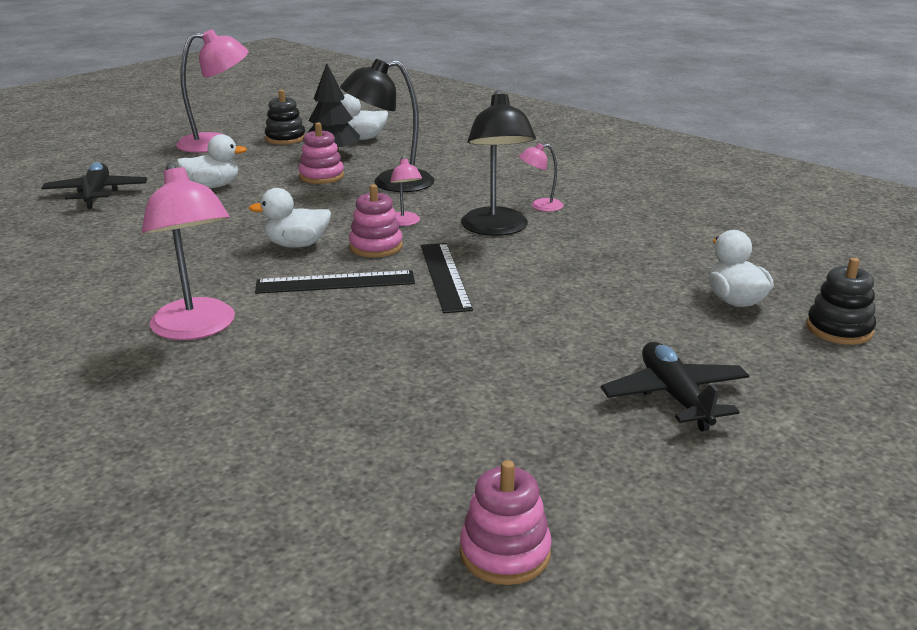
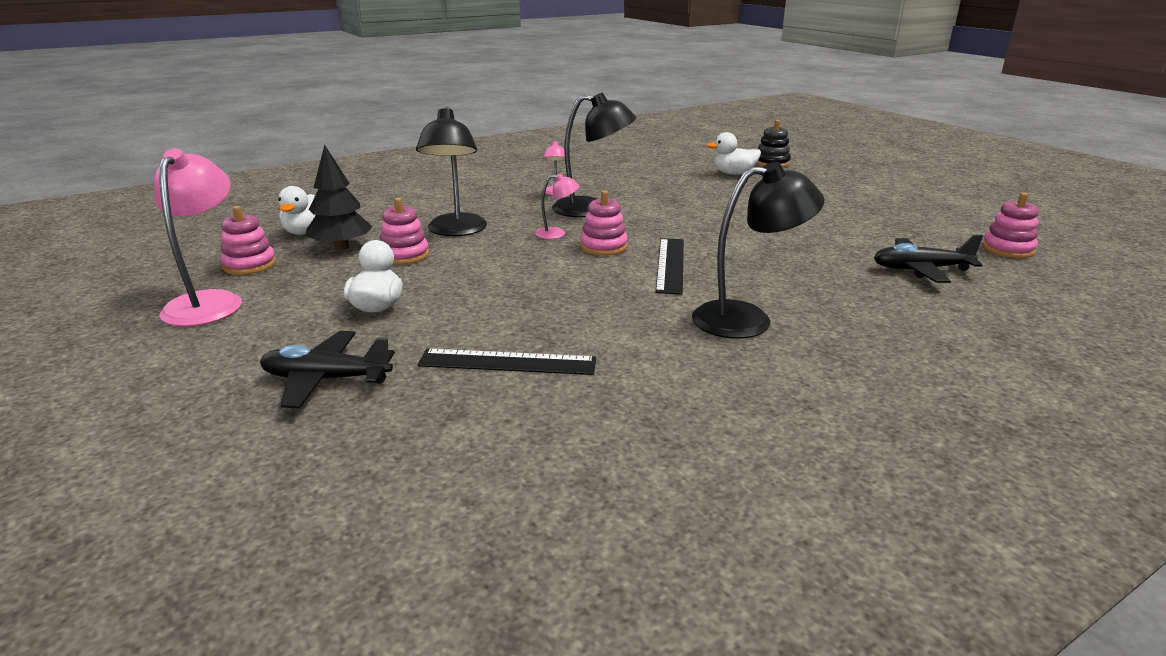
camera: 75 degrees left, 0 degrees up
pink lamp [142,162,235,340] -> black lamp [692,162,825,339]
white duck [249,188,331,248] -> none
black stacking toy [265,90,305,145] -> pink stacking toy [220,206,276,275]
black ruler [421,243,473,313] -> black ruler moved to [418,349,596,375]
black plane [601,342,750,431] -> black plane moved to [874,235,983,283]

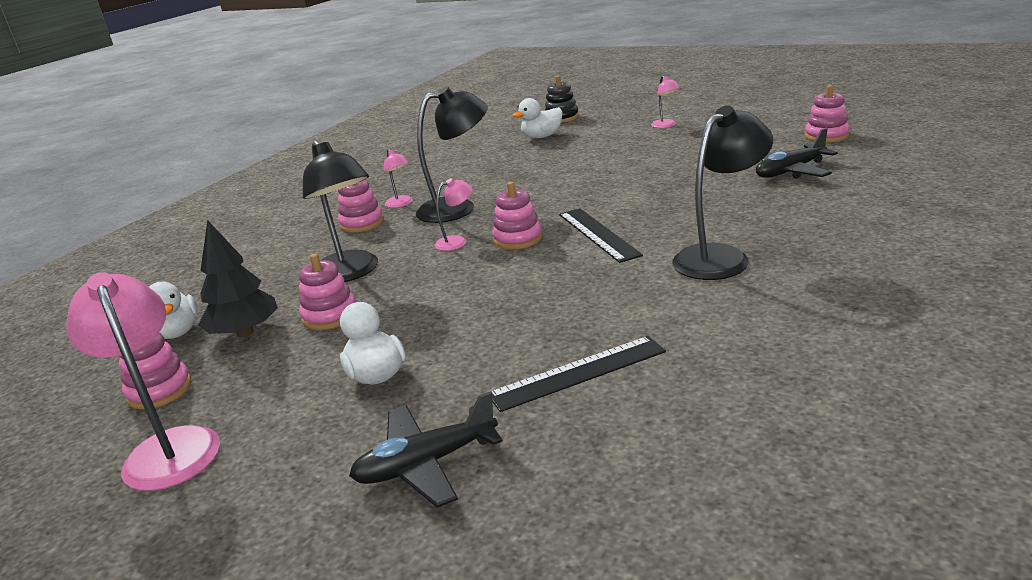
camera: 25 degrees left, 0 degrees up
none -> pink stacking toy [338,180,384,232]
none -> pink lamp [651,76,681,128]

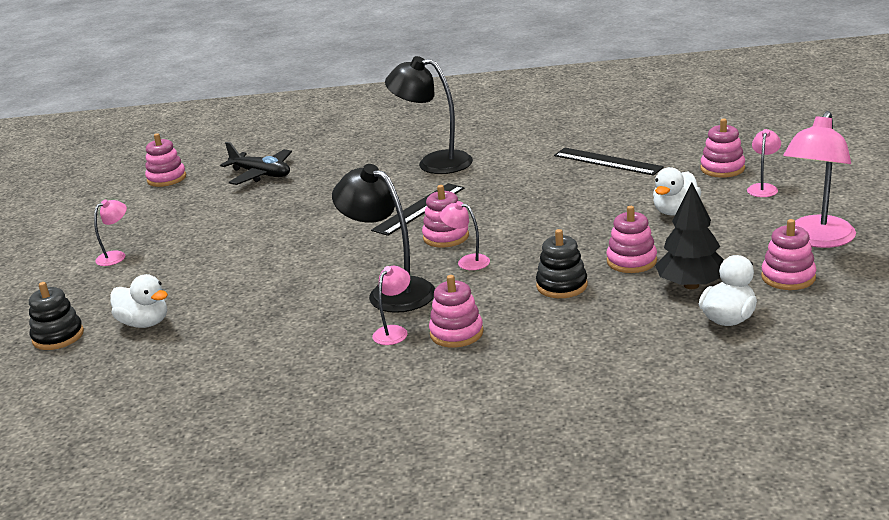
camera: 120 degrees left, 0 degrees up
black lamp [303,140,378,282] -> black stacking toy [536,229,588,298]
black plane [349,391,503,508] -> pink stacking toy [701,119,745,178]
none -> pink lamp [747,129,781,197]

